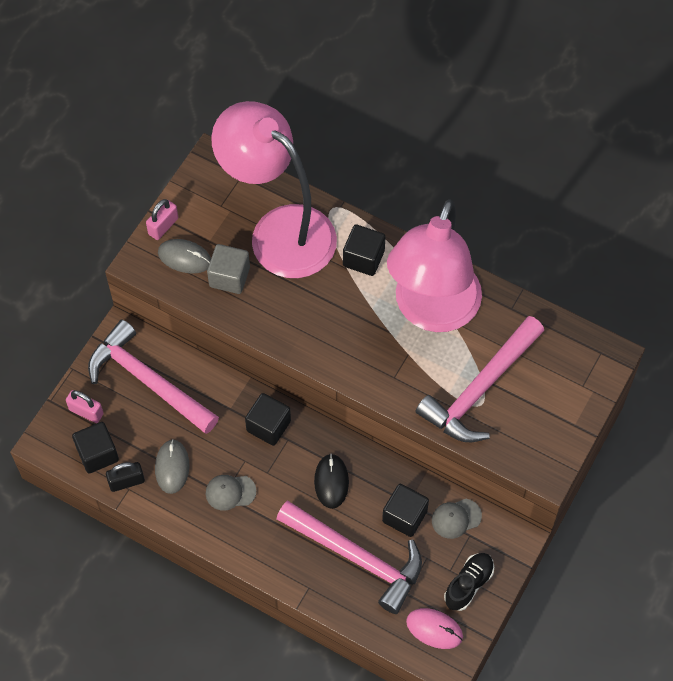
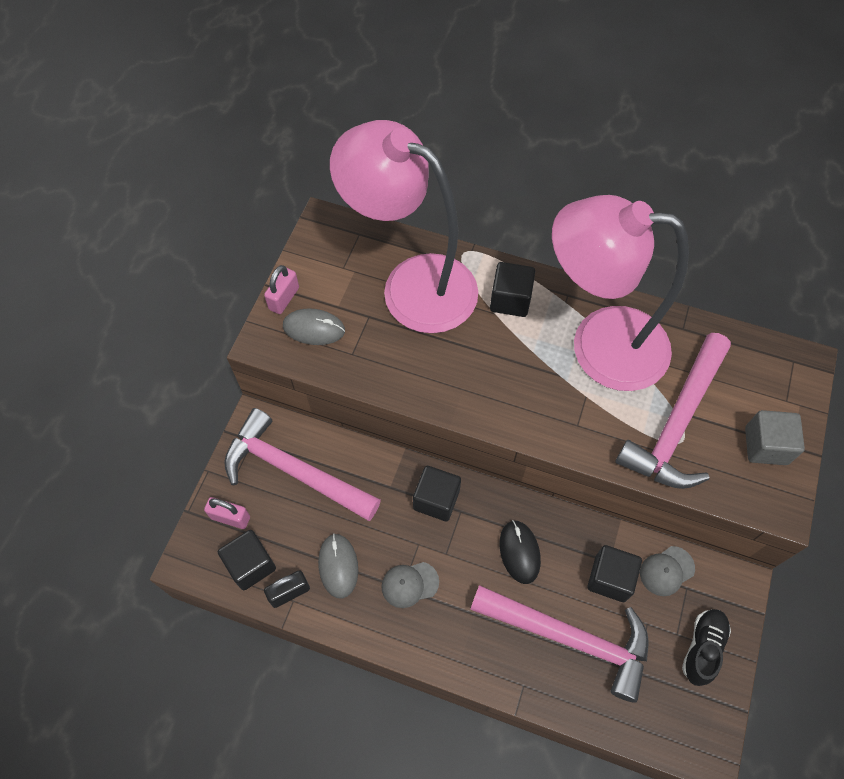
camera: 10 degrees left, 0 degrees up
grey cube [207,244,250,294] -> grey cube moved to [745,410,805,465]
pink lamp [387,200,482,332] -> pink lamp turned 90 degrees clockwise [552,195,689,391]
pink mouse [406,608,463,649] -> none

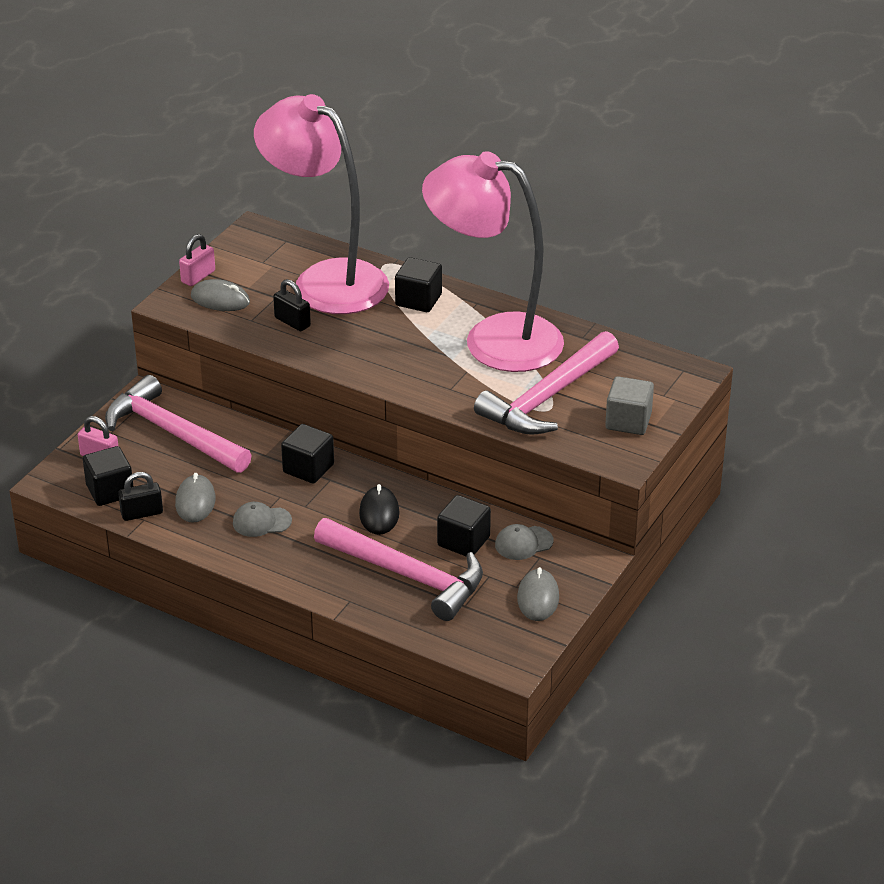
camera: 10 degrees right, 25 degrees down
black shoe [682,609,731,686] -> grey mouse [517,567,559,621]
none -> black padlock [273,279,311,331]

